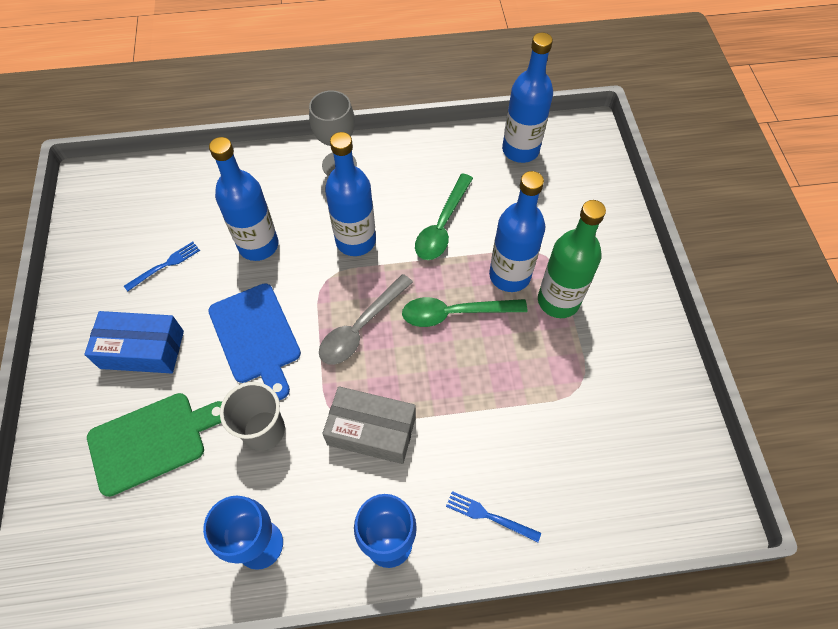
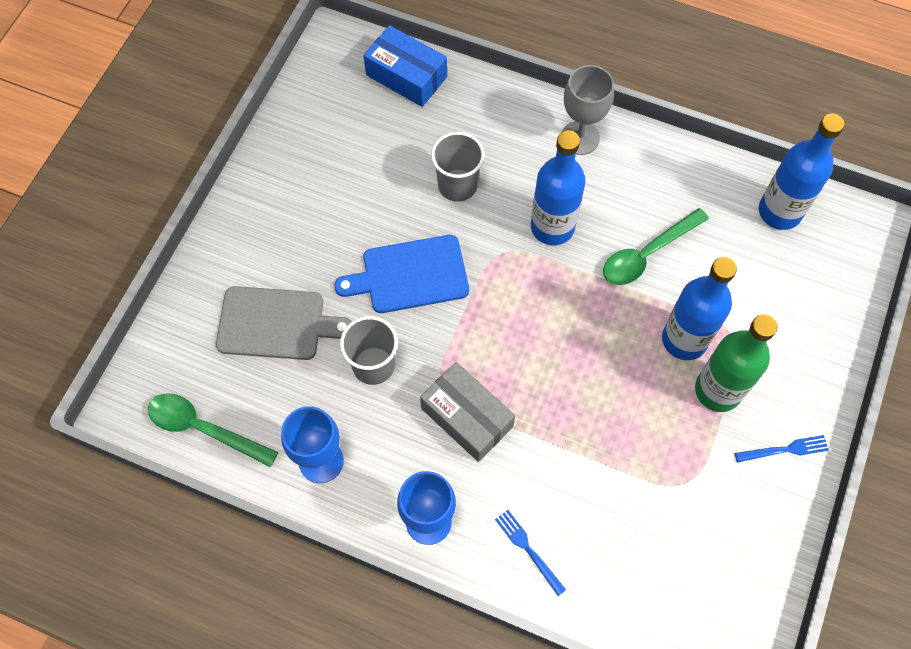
camera: 30 degrees right, 5 degrees up
blue box [84,311,184,373] -> blue box moved to [363,25,447,107]
green cutting board [87,393,222,497] -> grey cutting board [216,286,352,360]
blue fork [124,242,200,291] -> blue fork moved to [735,435,829,463]
blue cutting board [208,283,301,400] -> blue cutting board turned 75 degrees clockwise [334,235,469,313]
blue bottle [209,137,278,261] -> grey cup [431,132,485,202]
grey spoon [319,274,413,365] -> none
green spoon [402,297,527,327] -> green spoon moved to [148,393,278,467]

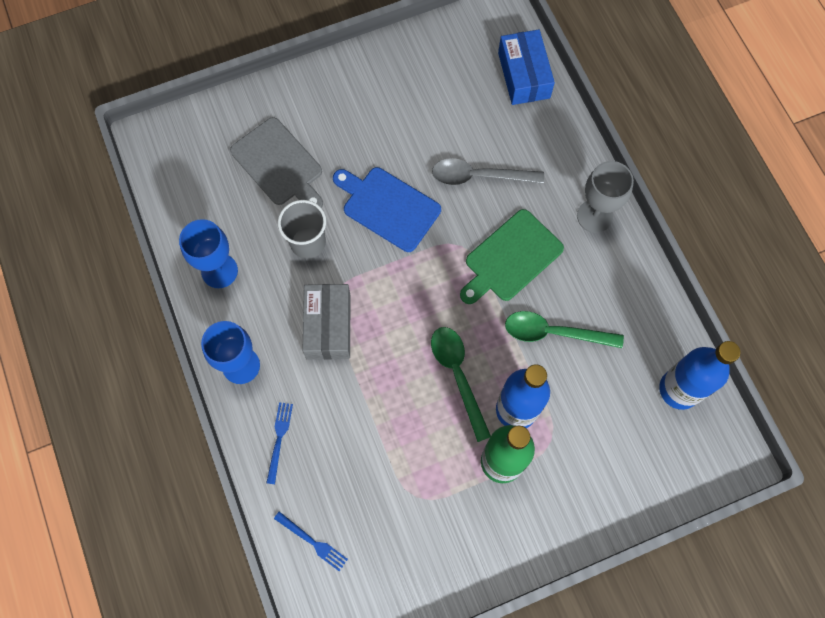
camera: 45 degrees right, 5 degrees up
green spoon [148,393,278,467] -> green spoon moved to [431,327,491,442]
grey cup [431,132,485,202] -> grey spoon [432,158,544,186]
blue bottle [531,130,586,245] -> green cutting board [460,209,564,304]
blue fork [735,435,829,463] -> blue fork moved to [274,512,348,571]

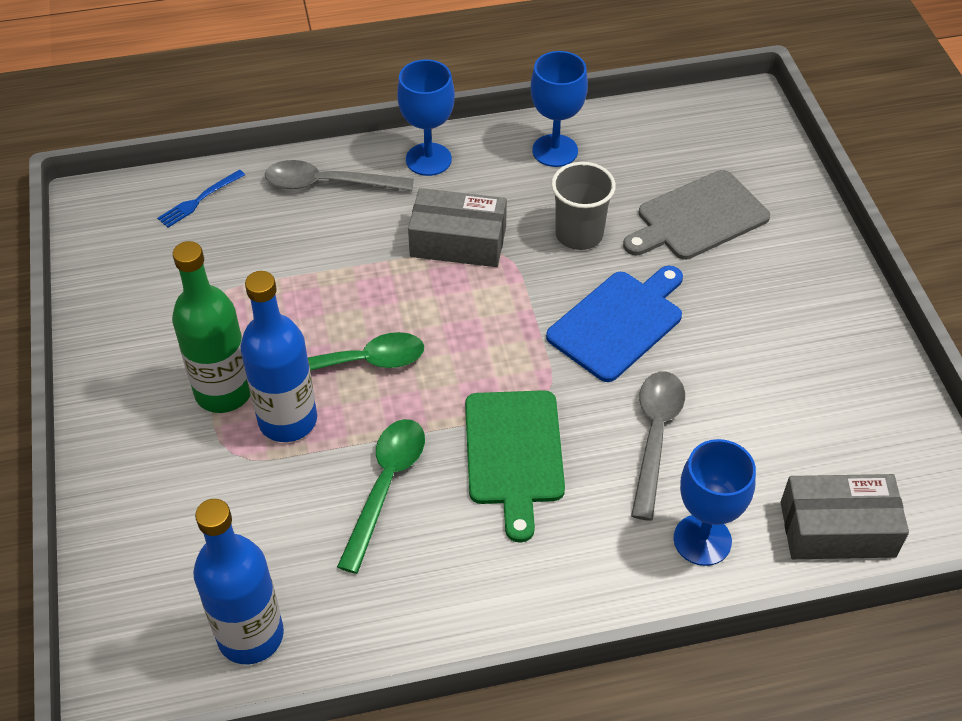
camera: 100 degrees right, 20 degrees down
blue fork [266,402,293,484] -> grey spoon [265,160,414,191]
green cutting board [460,209,564,304] -> green cutting board turned 150 degrees counterclockwise [465,390,565,543]
blue box [498,30,555,105] -> grey box [781,474,909,559]
grey goblet [577,161,634,233] -> none
none -> blue goblet [674,439,756,566]

